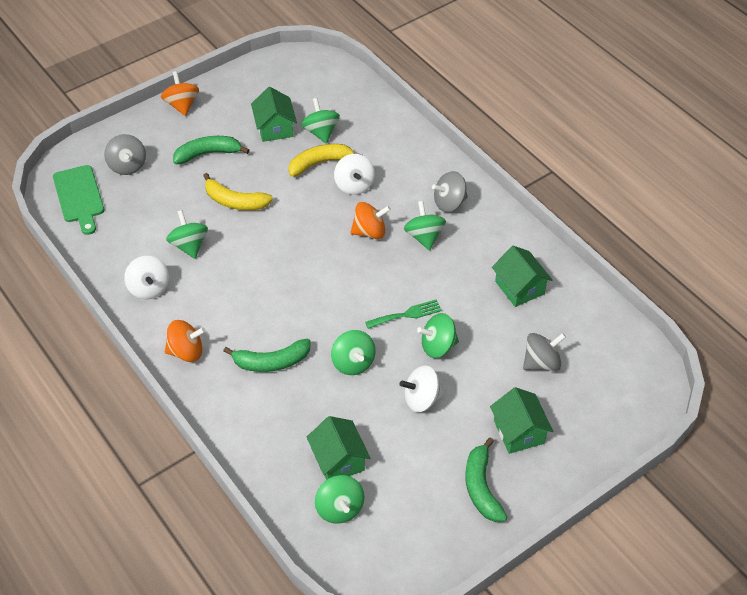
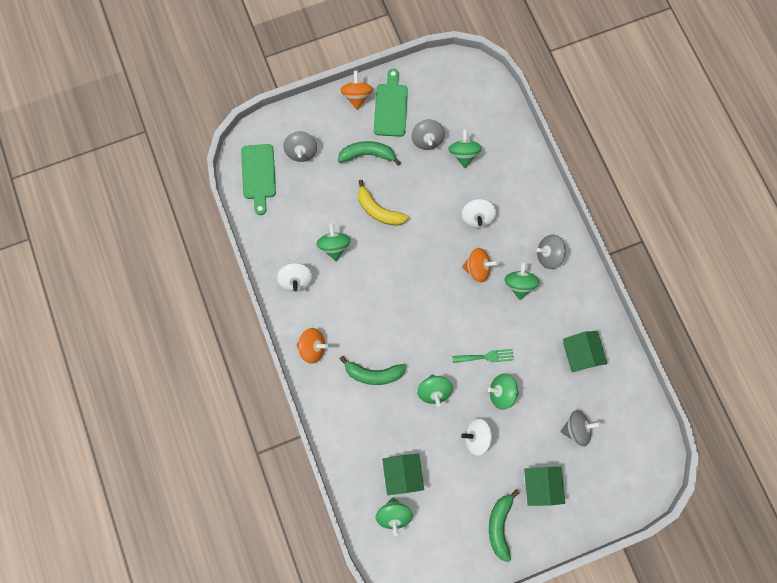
camera: 15 degrees right, 25 degrees up
green house [251,87,297,142] -> grey spinning top [412,119,445,150]
yellow banana [288,144,362,177] -> none
none -> green cutting board [374,69,408,137]

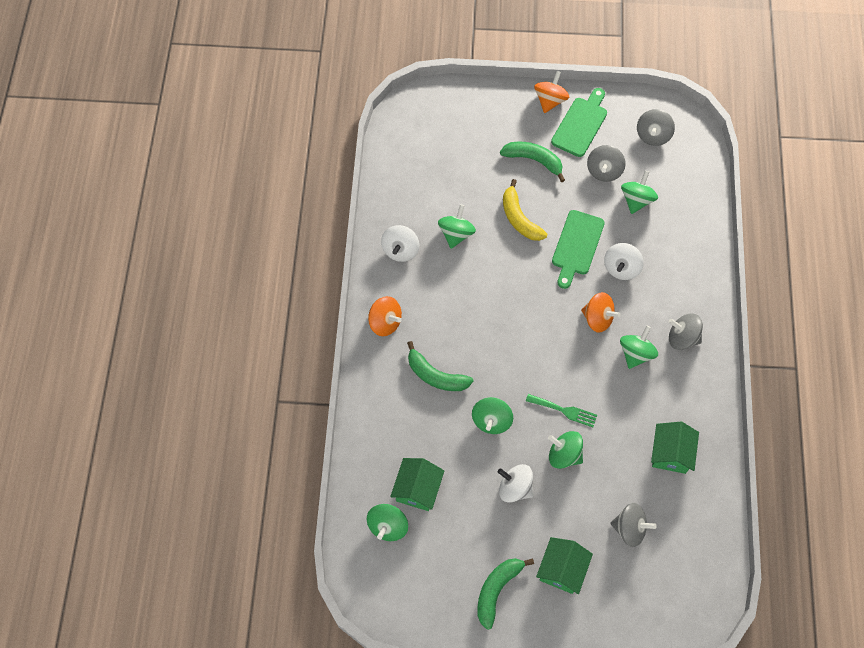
camera: 25 degrees right, 10 degrees down
green cutting board [241,144,276,215] -> green cutting board moved to [552,210,605,289]
grey spinning top [283,131,317,162] -> grey spinning top moved to [637,109,675,146]

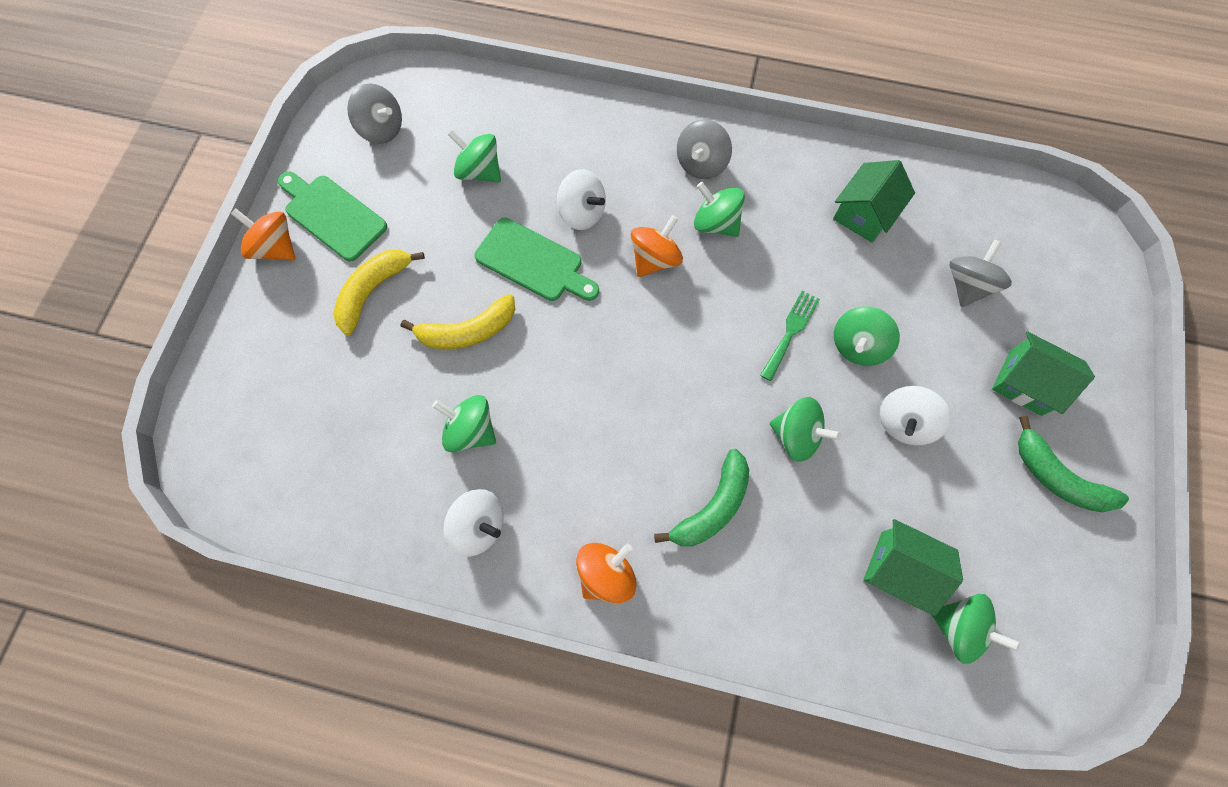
camera: 80 degrees left, 5 degrees up
green banana [500,142,565,182] -> yellow banana [333,250,425,335]
grey spinning top [587,145,626,182] -> none
green house [651,422,699,474] -> green house turned 75 degrees counterclockwise [833,160,915,243]

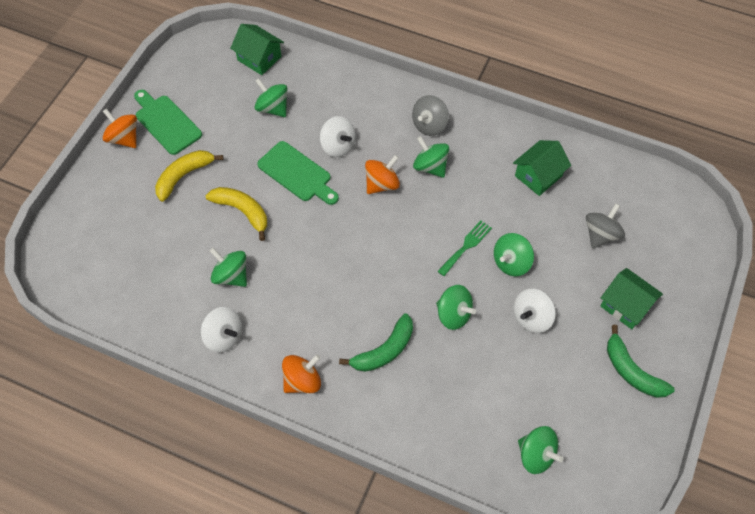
camera: 10 degrees right, 10 degrees down
grey spinning top [347,84,402,144] -> none
yellow banana [401,294,515,349] -> yellow banana turned 135 degrees counterclockwise [206,187,267,241]
green house [863,519,963,616] -> green house moved to [230,24,284,75]

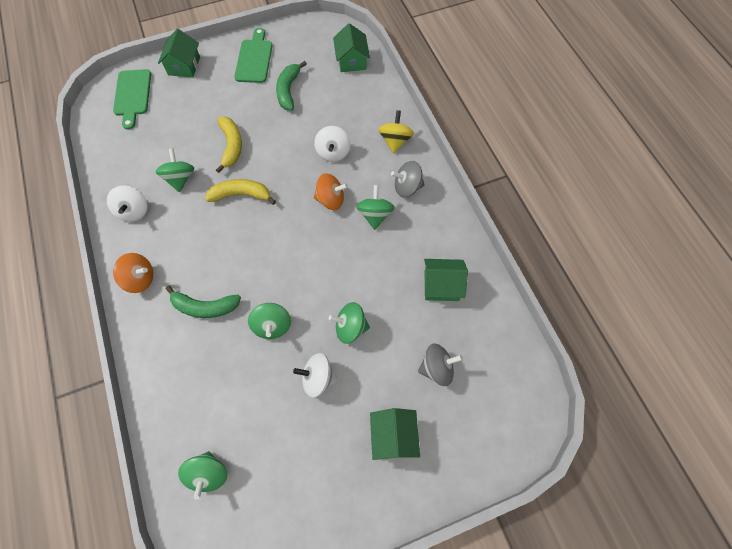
camera: 45 degrees right, 5 degrees up
orange spinning top [103,108,137,148] -> none
yellow banana [155,150,223,202] -> yellow banana moved to [205,179,276,205]
green spinning top [255,78,288,117] -> none
green cutting board [257,141,339,205] -> green cutting board moved to [113,69,151,130]
green fork [438,220,492,276] -> none
green banana [607,325,675,398] -> green banana moved to [276,61,307,110]
none -> green house [158,29,200,78]
none -> yellow spinning top [378,110,414,153]

